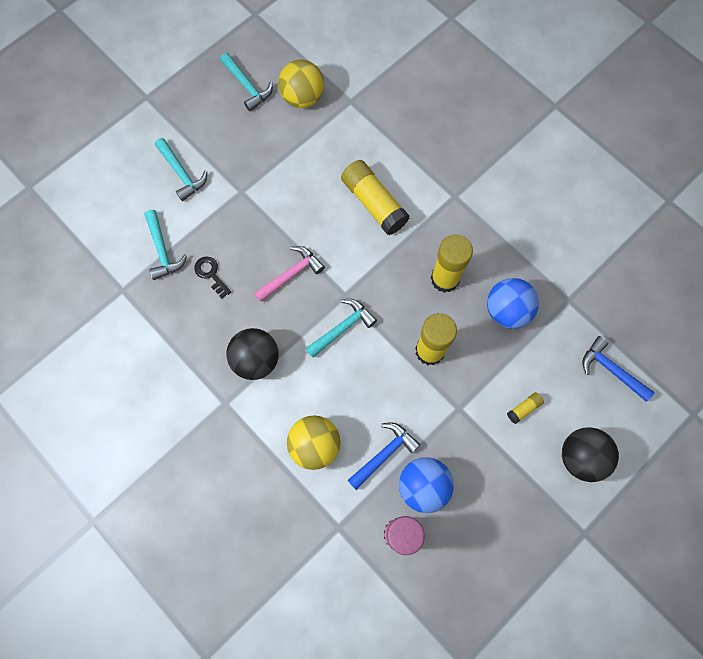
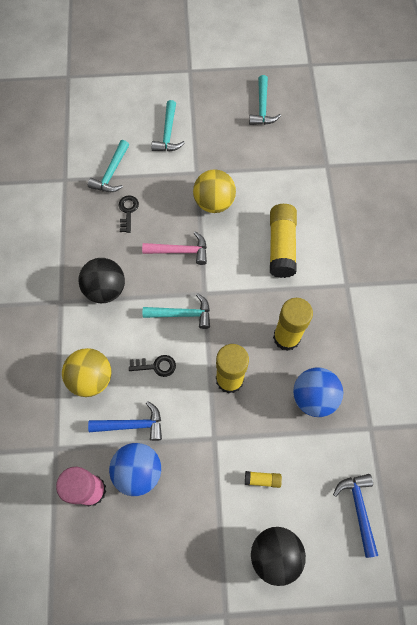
camera: 40 degrees right, 5 degrees down
yellow ball [278,60,324,108] -> yellow ball moved to [193,169,236,213]
none -> black key [129,355,176,377]

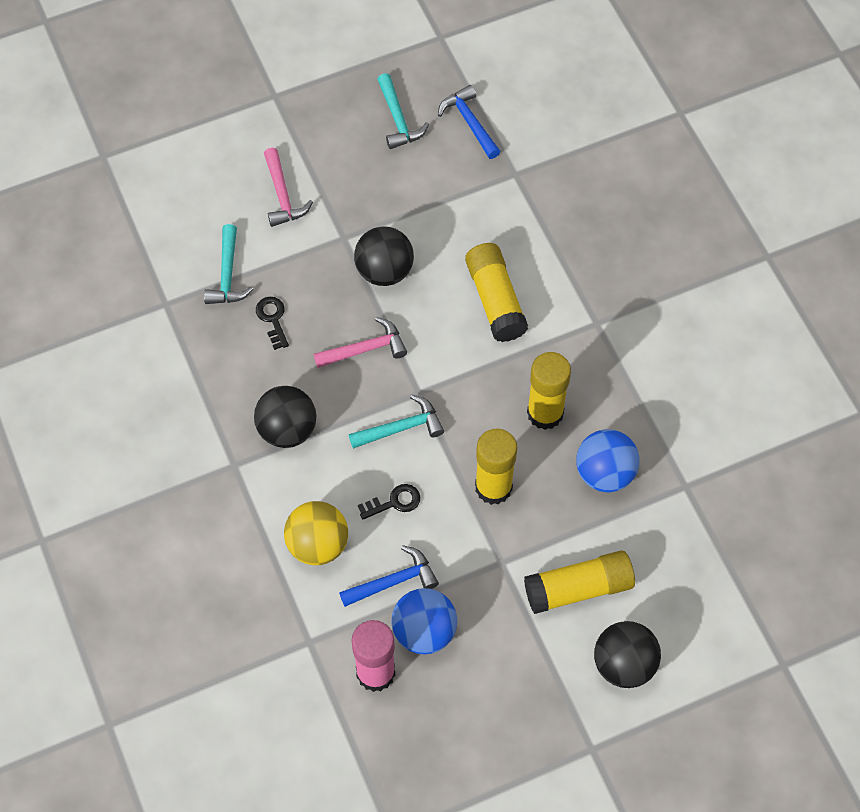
camera: 20 degrees left, 5 degrees down
turquoise hammer [151,100,185,151] -> pink hammer [264,148,313,227]
yellow ball [193,169,236,213] -> black ball [354,226,414,286]
yellow glue stick [245,471,282,488] -> yellow glue stick [524,550,635,614], size x2.28
blue hammer [333,474,378,558] -> blue hammer moved to [438,85,501,159]

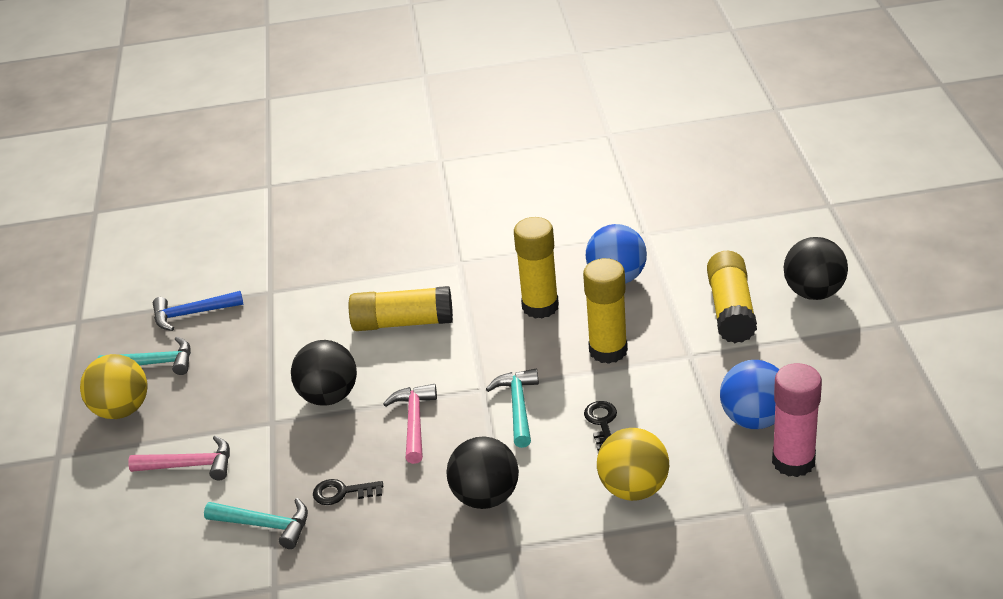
camera: 70 degrees left, 25 degrees down
blue hammer [339,545,439,607] -> none
none -> yellow ball [80,354,148,419]

